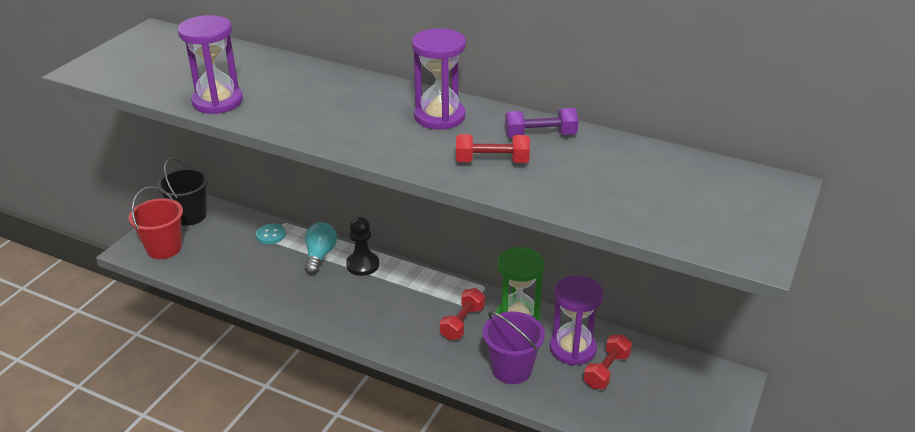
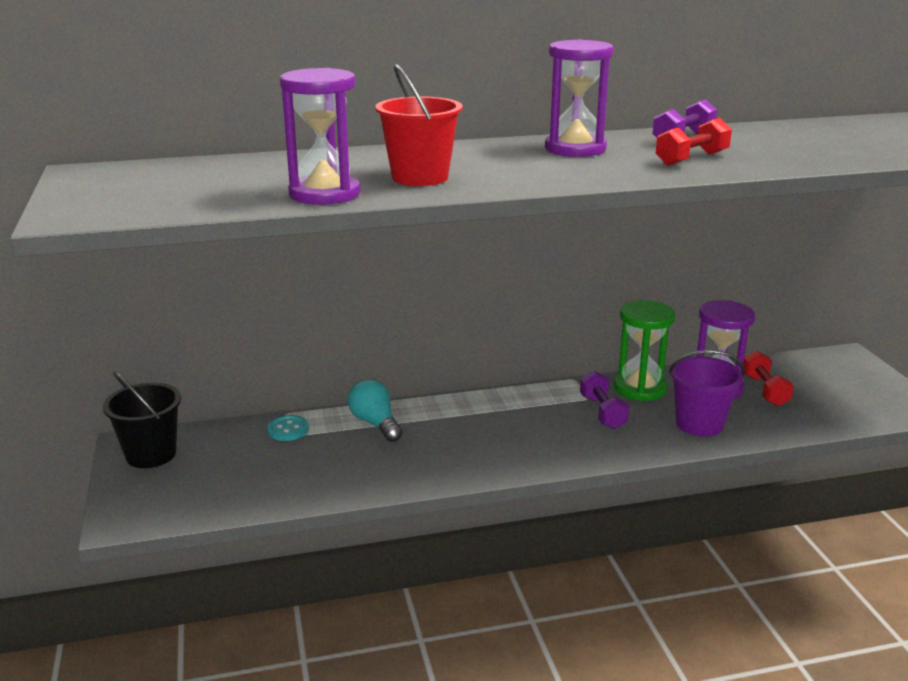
camera: 40 degrees left, 10 degrees down
red bucket [129,186,183,259] -> red bucket moved to [375,64,462,186]
black pawn [346,217,379,276] -> none
red dumbbell [440,288,485,340] -> purple dumbbell [580,371,629,429]

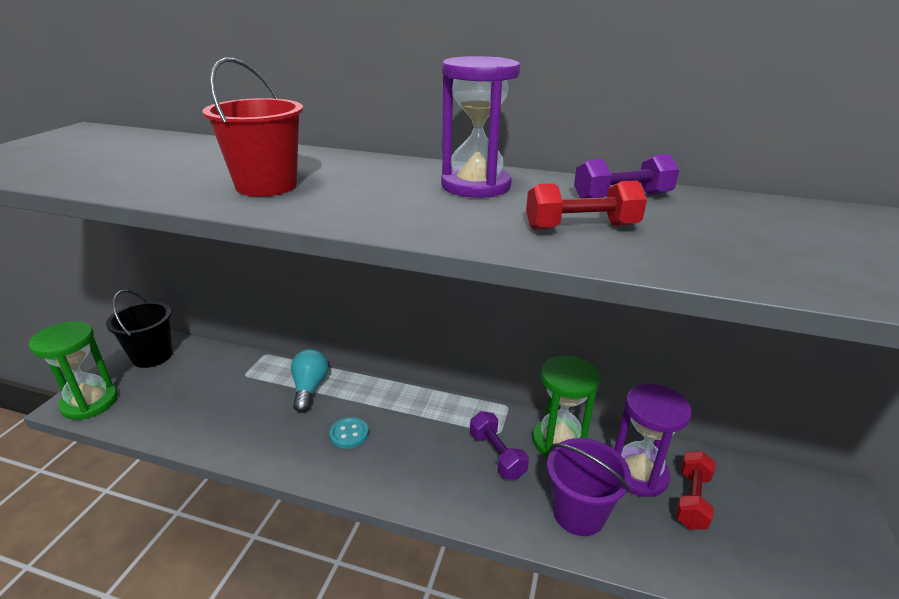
camera: 30 degrees right, 5 degrees up
turquoise button [267,415,309,441] -> turquoise button moved to [329,417,369,449]
purple hourglass [280,68,360,205] -> none
purple dumbbell [580,371,629,429] -> purple dumbbell turned 45 degrees counterclockwise [470,411,529,480]
none -> green hourglass [29,321,118,420]

